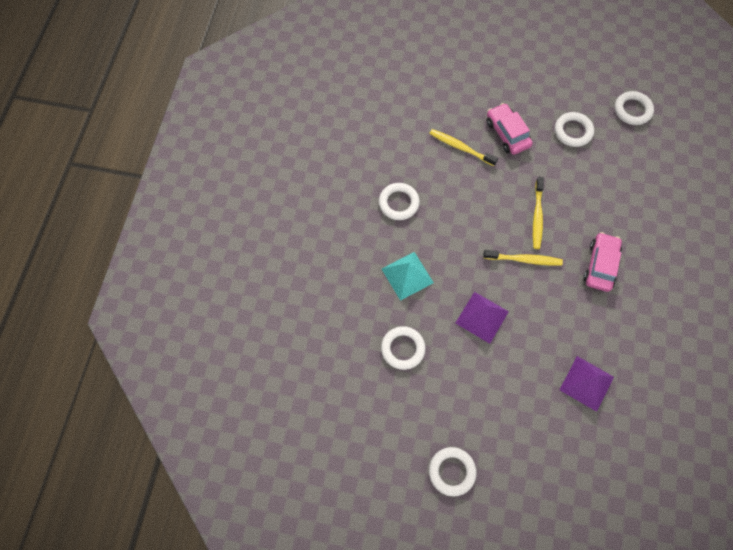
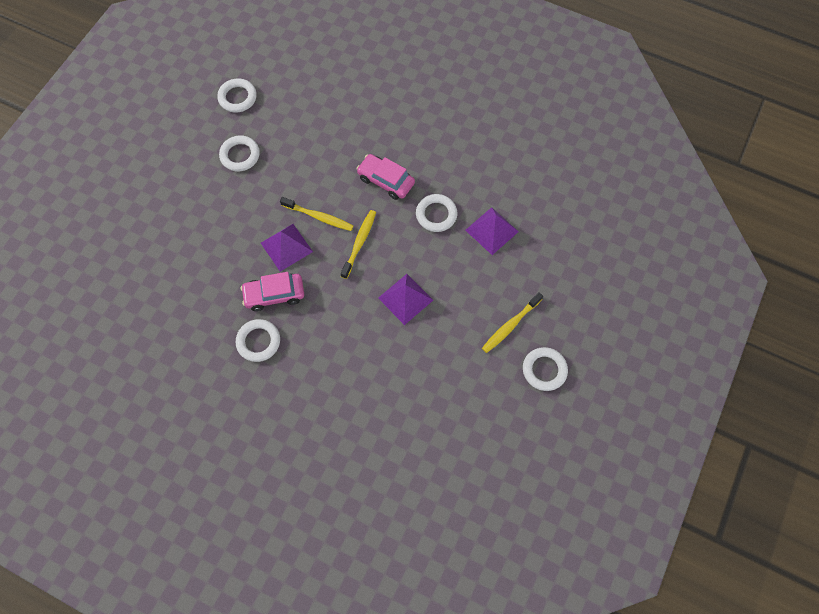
camera: 75 degrees left, 0 degrees up
white ring [381,326,426,370] -> white ring moved to [416,194,457,232]
turquoise pyramid [382,252,434,301] -> none
yellow toothbrush [429,129,498,166] -> yellow toothbrush moved to [482,292,543,353]
pink car [487,103,533,155] -> pink car moved to [241,272,304,311]
none -> purple pyramid [261,224,313,272]

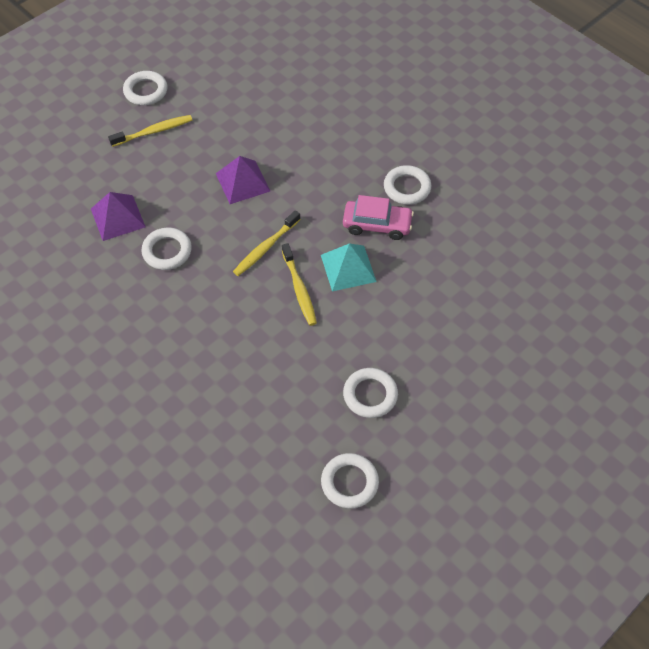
camera: 160 degrees left, 10 degrees down
purple pyramid [261,224,313,272] -> turquoise pyramid [321,243,377,291]
yellow toothbrush [280,197,353,231] -> yellow toothbrush turned 150 degrees counterclockwise [282,243,317,326]
pink car [356,154,415,200] -> none

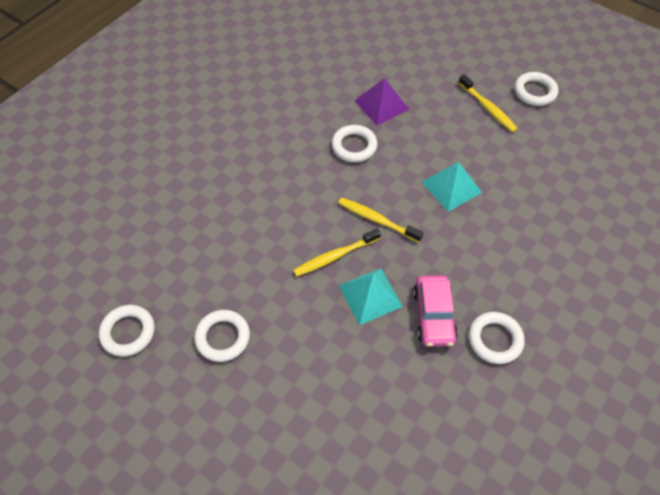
camera: 80 degrees right, 0 degrees up
purple pyramid [216,156,270,204] -> turquoise pyramid [422,162,482,212]

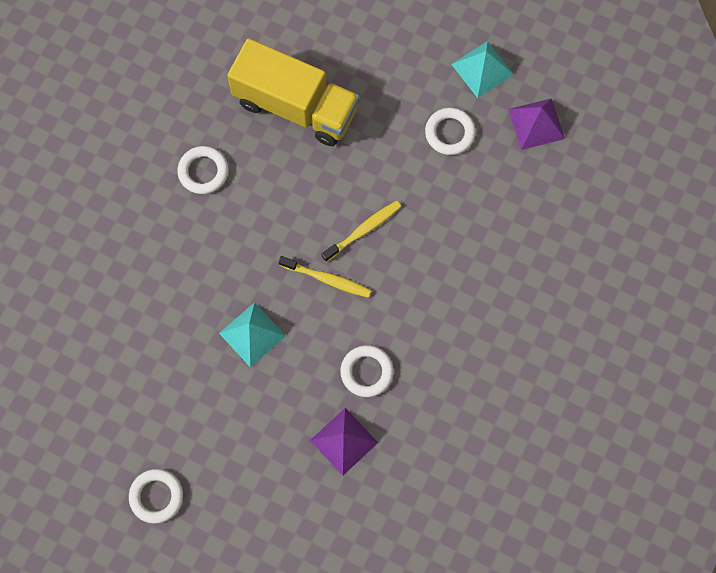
camera: 170 degrees right, 15 degrees up
white ring [99,305,155,357] -> purple pyramid [508,98,565,150]
turquoise pyramid [339,268,403,325] -> turquoise pyramid moved to [451,41,514,98]
pink car [413,275,458,347] -> none
yellow toothbrush [458,74,518,132] -> none
none -> yellow truck [227,38,359,146]

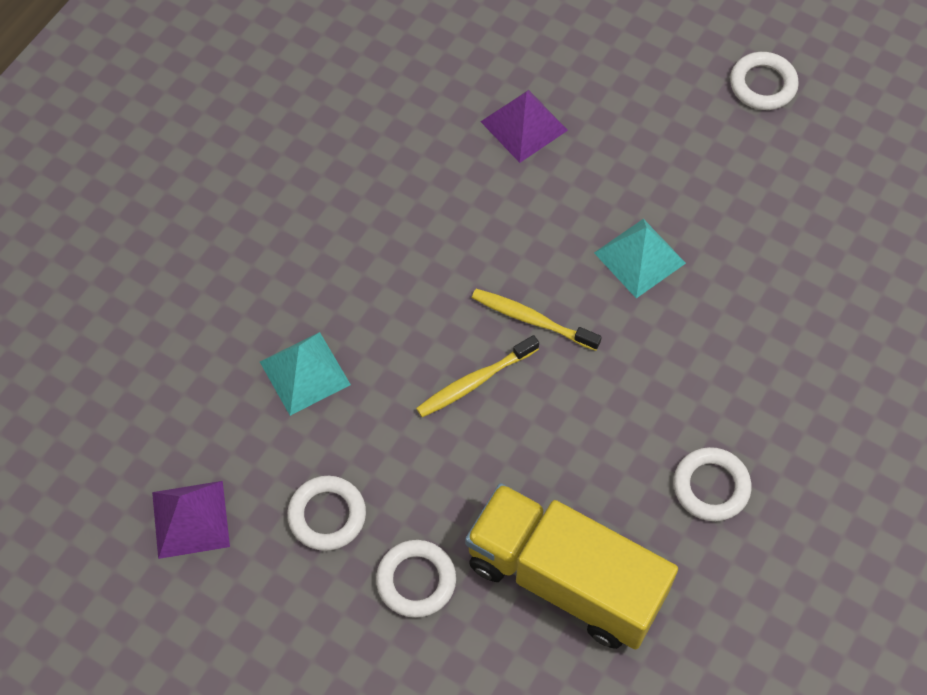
camera: 175 degrees left, 10 degrees down
white ring [340,345,393,397] -> white ring moved to [376,540,456,618]
turquoise pyramid [451,41,514,98] -> turquoise pyramid moved to [260,332,351,416]

